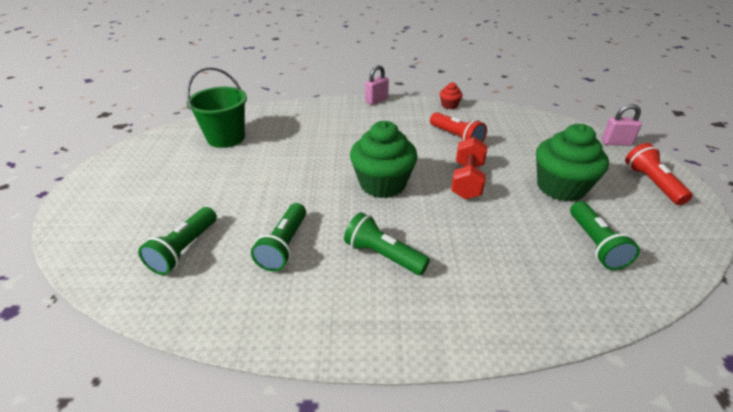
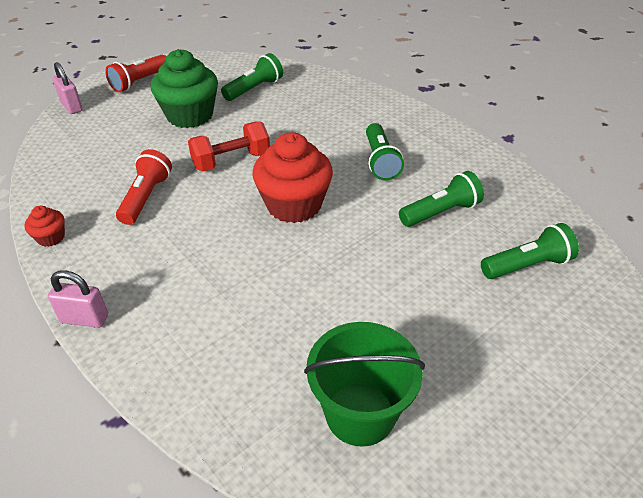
camera: 130 degrees left, 5 degrees up
green cupcake [350,121,418,198] -> red cupcake [252,132,333,223]

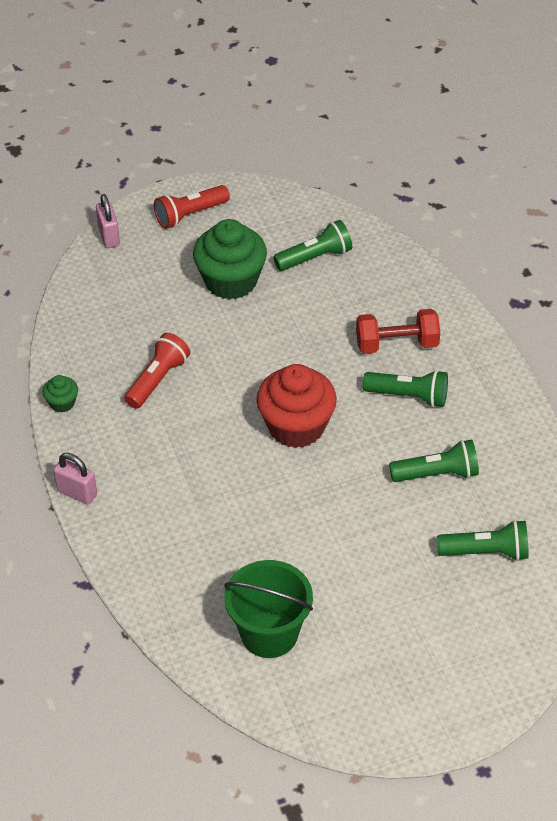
camera: 20 degrees right, 5 degrees up
red cupcake [24,206,65,247] -> green cupcake [43,375,78,413]
red dumbbell [188,121,270,171] -> red dumbbell moved to [356,309,440,354]
green flashlight [366,123,404,180] -> green flashlight turned 90 degrees counterclockwise [363,370,448,407]

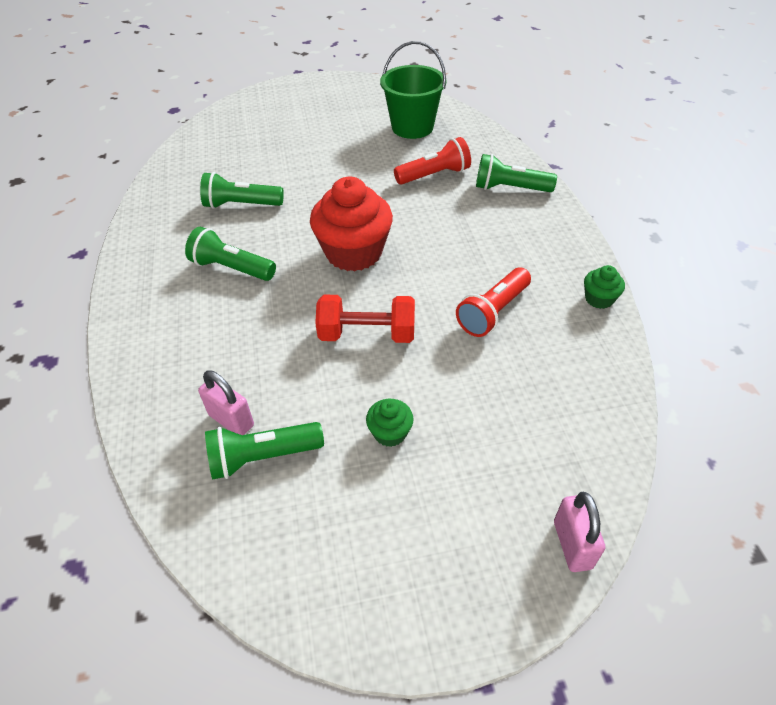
camera: 170 degrees left, 0 degrees up
pink padlock [53,453,97,504] -> pink padlock moved to [198,370,254,435]
red flashlight [154,185,230,229] -> red flashlight moved to [394,137,471,185]
green cupcake [193,219,267,300] -> green cupcake [366,399,413,447], size x0.45
red dumbbell [356,309,440,354] -> red dumbbell moved to [315,295,415,343]
green flashlight [437,520,529,561] -> green flashlight moved to [476,154,557,192]

